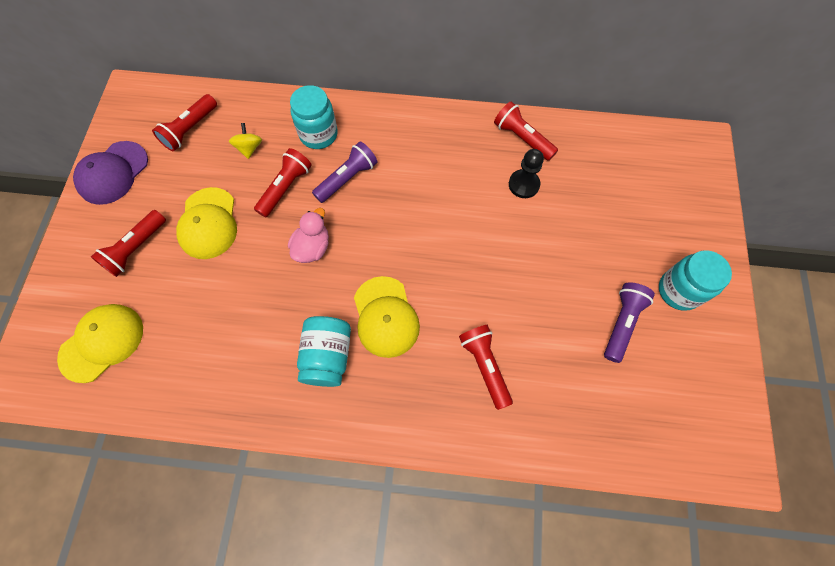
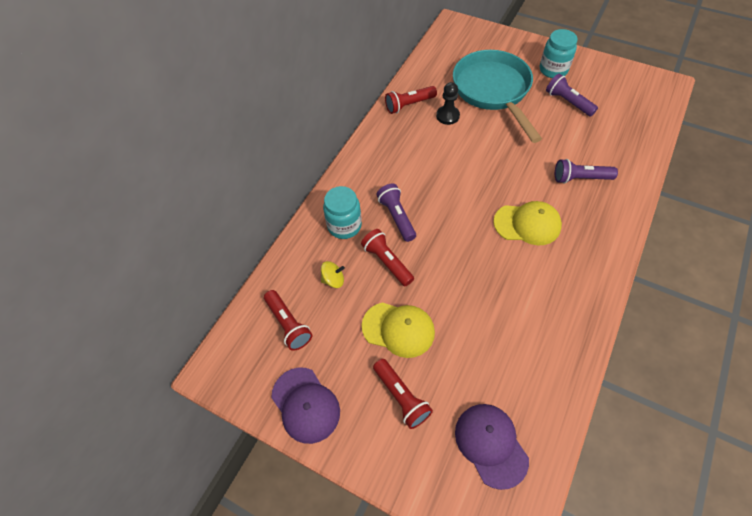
camera: 65 degrees left, 10 degrees down
yellow cap [57,304,143,383] -> purple cap [455,404,529,490]
yellow spinning top [229,123,262,159] -> yellow spinning top turned 150 degrees clockwise [321,261,345,288]
pink duck [288,208,329,263] -> none
turquoise jar [297,316,351,387] -> none
red flashlight [459,325,513,410] -> purple flashlight [555,159,618,184]
none -> turquoise pan [453,50,542,143]

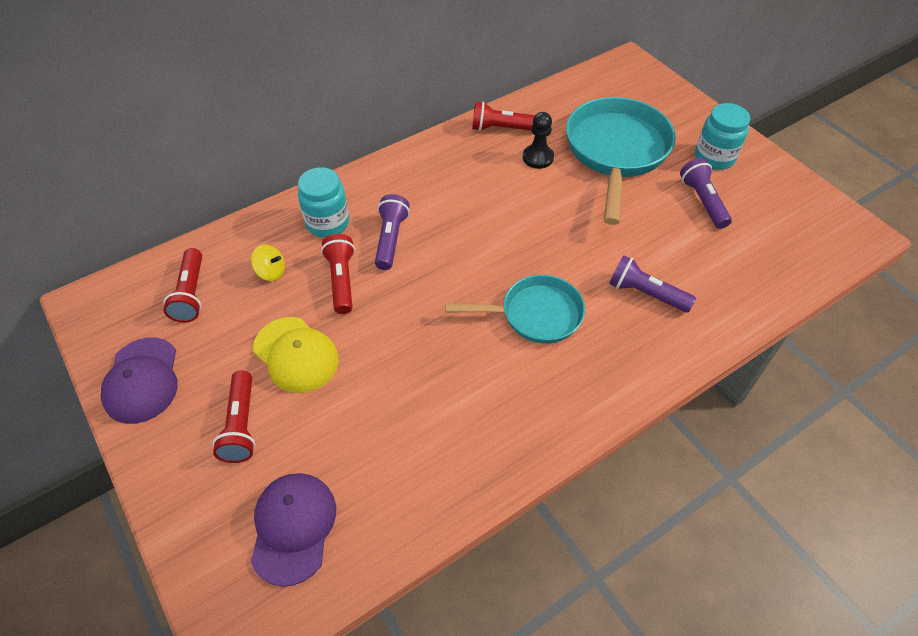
camera: 25 degrees right, 5 degrees down
yellow cap [493,201,562,245] -> turquoise pan [445,275,585,344]

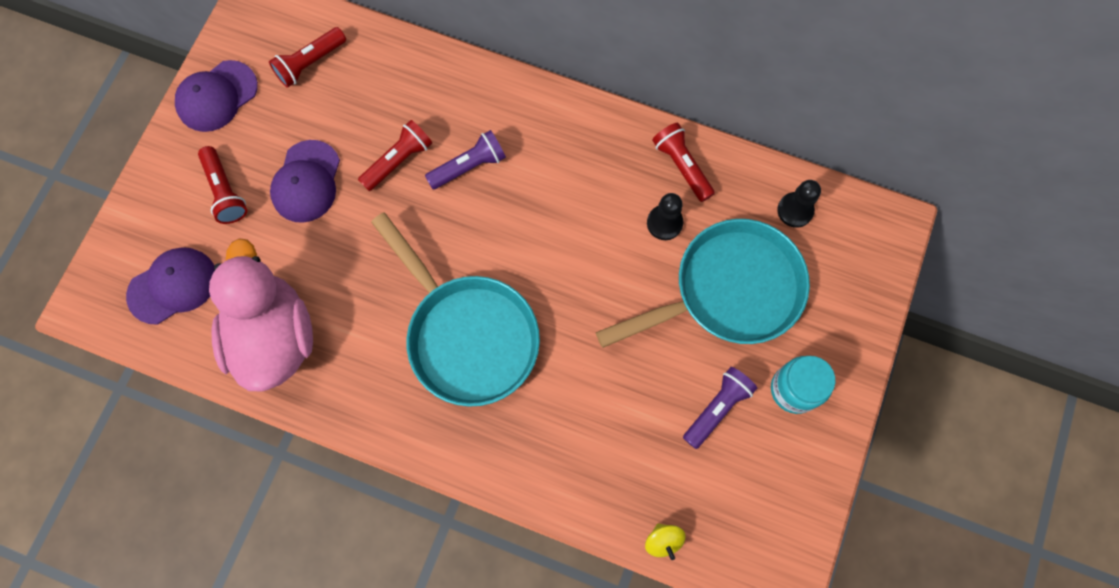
camera: 55 degrees right, 20 degrees up
red flashlight [213,370,255,463] -> red flashlight turned 75 degrees counterclockwise [198,146,247,224]
yellow spinning top [251,244,285,281] -> yellow spinning top moved to [645,523,686,560]
yellow cap [253,317,339,393] -> purple cap [270,140,340,223]
turquoise jar [298,167,349,237] -> none
turquoise pan [445,275,585,344] -> turquoise pan [371,212,540,407], size x1.61
purple flashlight [609,255,696,312] -> none
none -> pink duck [209,238,313,391]
none -> black pawn [777,180,821,228]

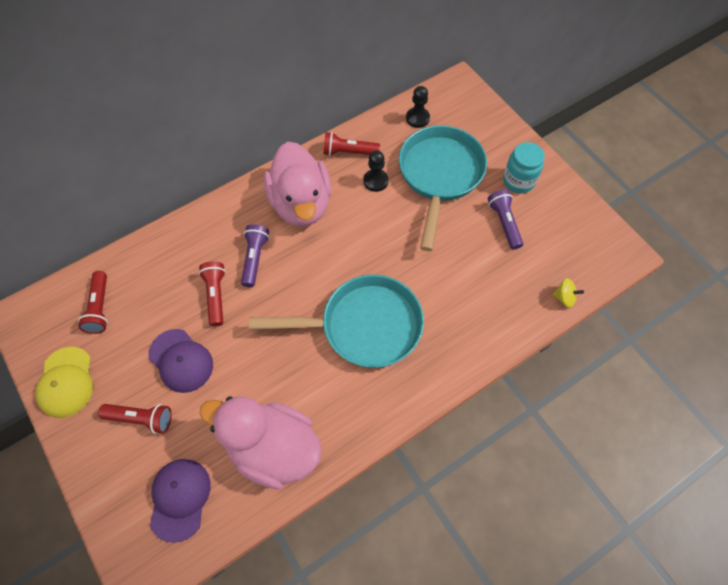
camera: 55 degrees left, 10 degrees down
purple cap [175,60,258,132] -> yellow cap [36,347,93,418]
none -> pink duck [264,142,331,226]

